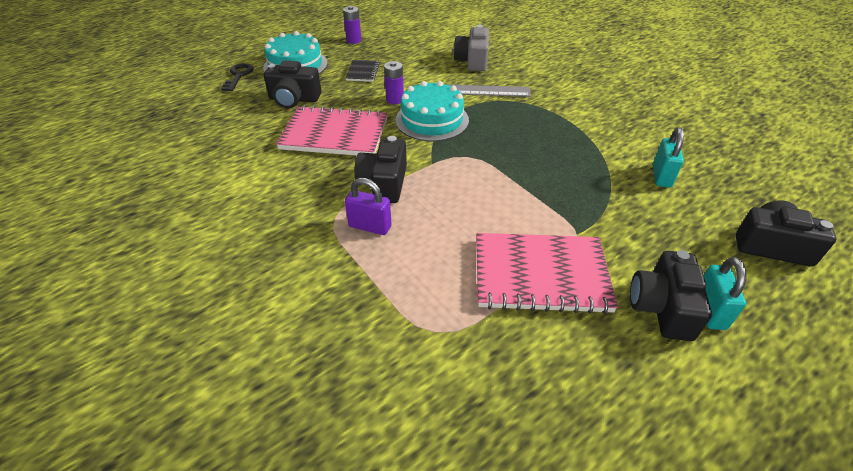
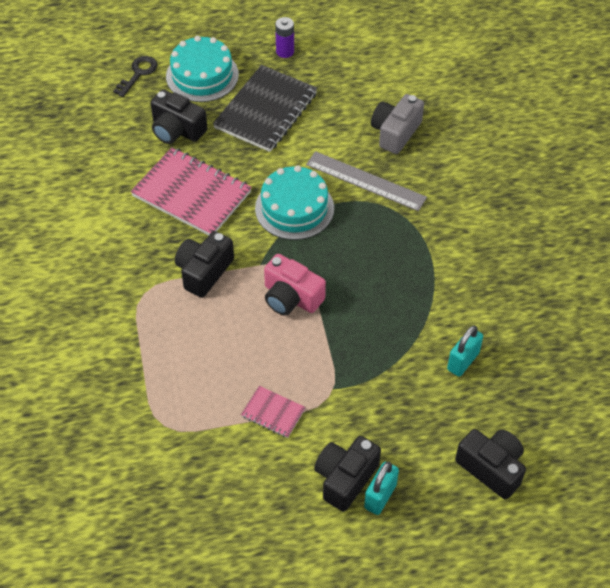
camera: 25 degrees right, 10 degrees up
purple padlock [345,178,392,235] -> none
black notebook [346,60,380,82] -> black notebook [213,65,317,152], size x2.10
purple battery [384,61,404,104] -> none
pink notebook [476,233,618,314] -> pink notebook [241,386,306,438], size x0.48
none -> pink camera [264,254,326,316]

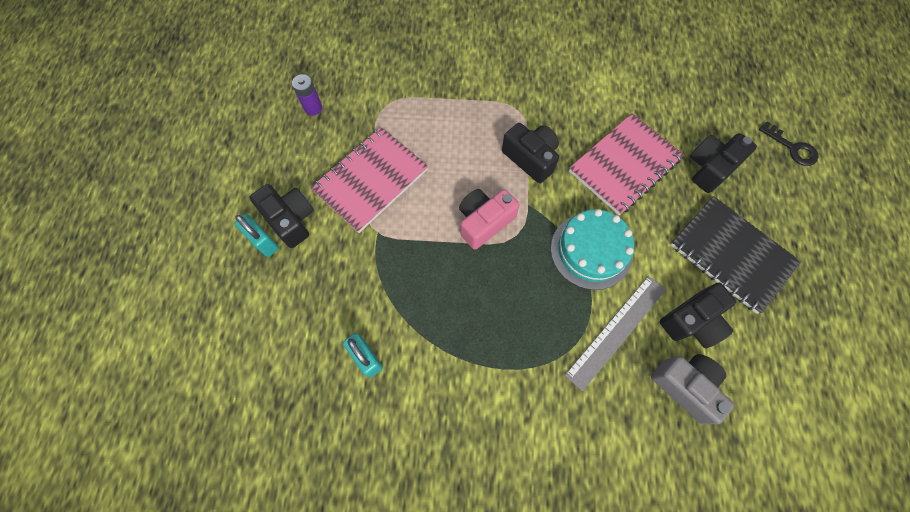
camera: 105 degrees right, 15 degrees up
turquoise cake [166,36,239,102] -> none
pink notebook [241,386,306,438] -> pink notebook [310,127,428,233], size x2.10
purple battery [275,17,294,58] -> purple battery moved to [292,74,322,116]
black camera [455,429,526,499] -> black camera moved to [659,283,736,348]

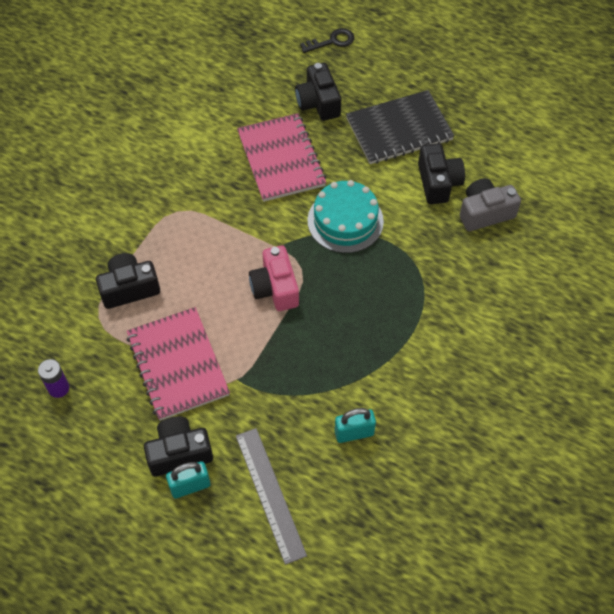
camera: 65 degrees left, 10 degrees down
black camera [502,123,559,183] -> black camera moved to [96,253,160,309]
grey ruler [565,276,666,391] -> grey ruler moved to [236,428,307,565]

